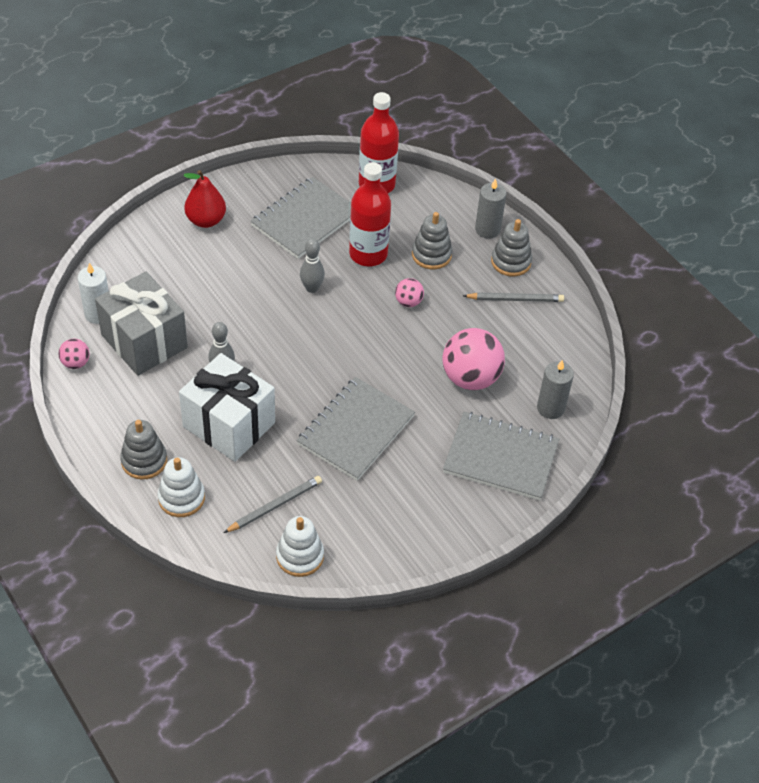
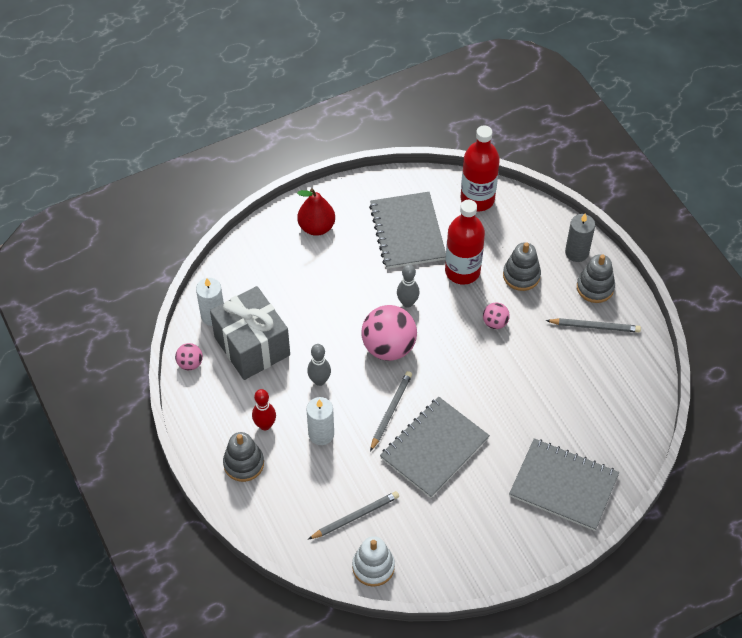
camera: 10 degrees right, 5 degrees up
white stacking toy [158,457,205,517] -> none
white gift [179,353,275,462] -> white candle [306,397,334,445]
grey notebook [250,177,351,259] -> grey notebook turned 60 degrees counterclockwise [369,192,446,269]
pink ball [442,328,505,390] -> pink ball moved to [361,305,417,361]
grey candle [537,360,574,419] -> none
none -> red bowling pin [252,389,276,430]
none -> grey pencil [370,371,412,452]

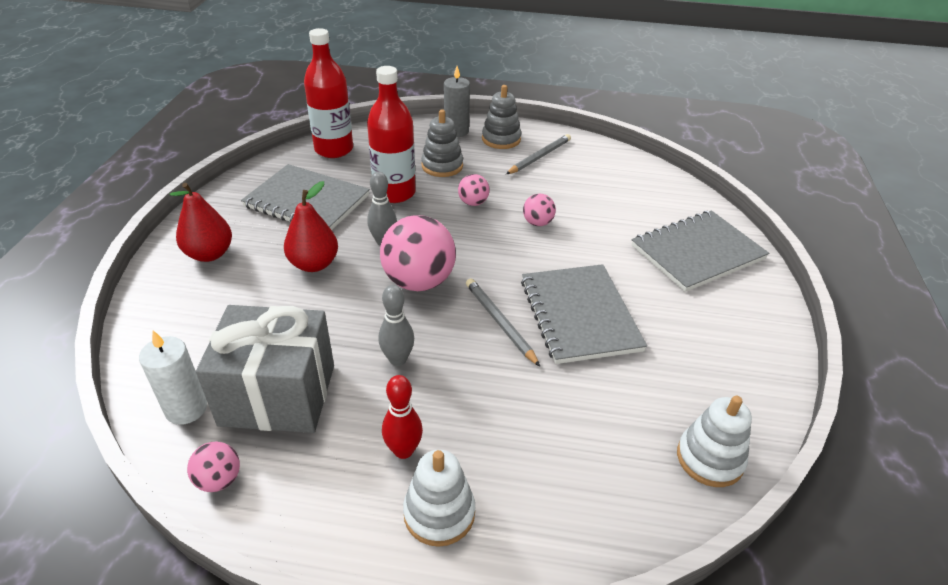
camera: 55 degrees left, 15 degrees down
grey stacking toy [223,432,264,482] -> white stacking toy [403,450,475,547]
white candle [306,397,334,445] -> none
grey pencil [309,491,399,539] -> none
none -> red pear [284,181,338,272]
none -> pink ball [523,194,556,226]

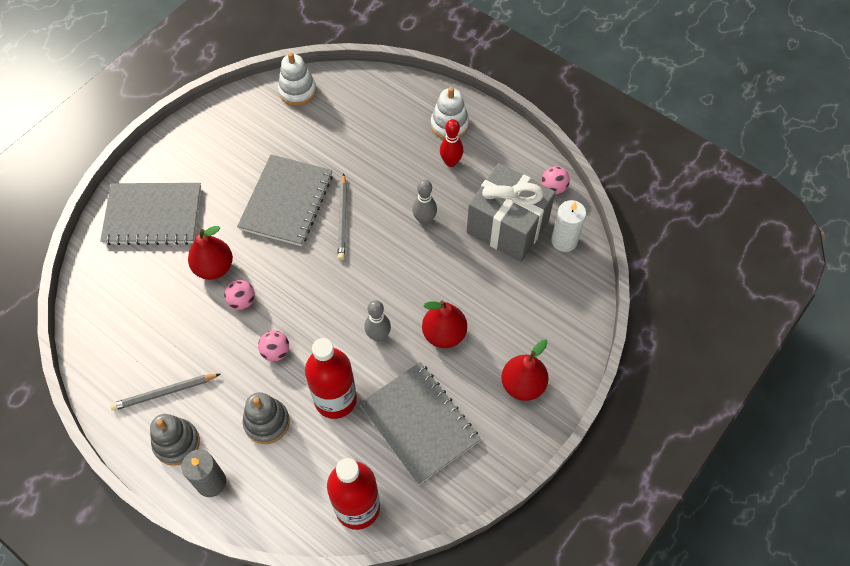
camera: 150 degrees left, 20 degrees up
pink ball [380,215,456,291] -> none
none -> red pear [188,226,233,280]

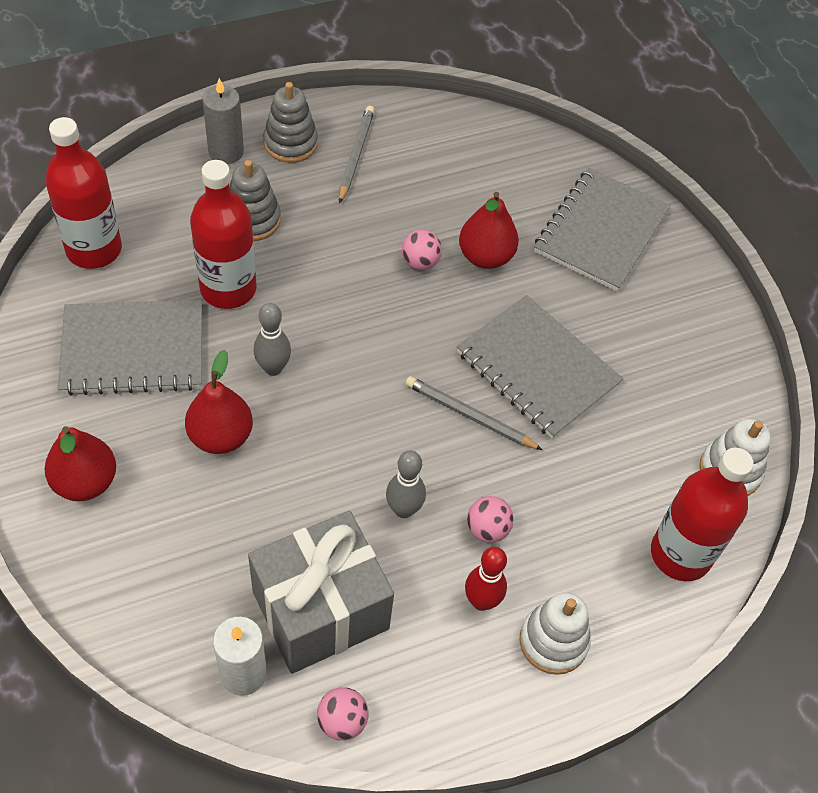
camera: 115 degrees right, 5 degrees down
pink ball [258,330,289,362] -> pink ball moved to [467,496,514,543]
none -> red bottle [651,447,754,581]

